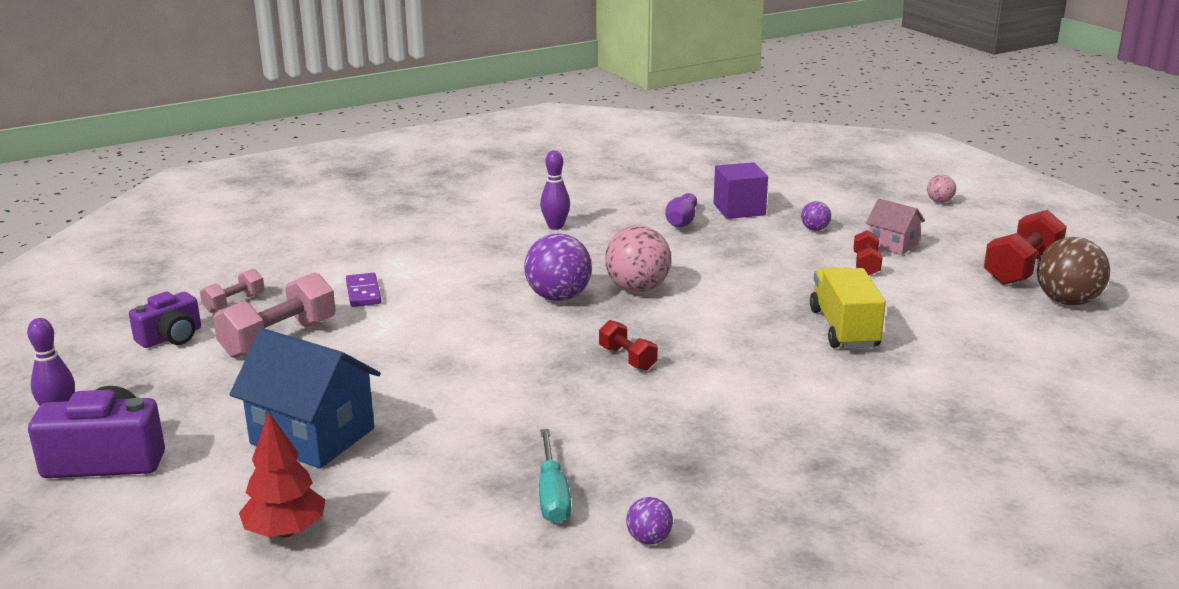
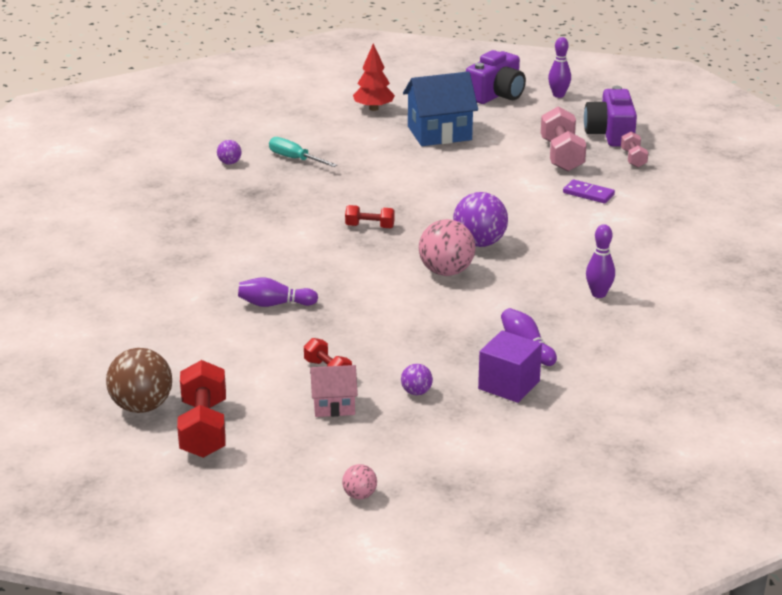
camera: 135 degrees right, 5 degrees up
purple camera [129,292,201,348] -> purple camera [584,86,637,146], size x1.51
yellow truck [810,267,886,349] -> purple bowling pin [238,277,318,307]

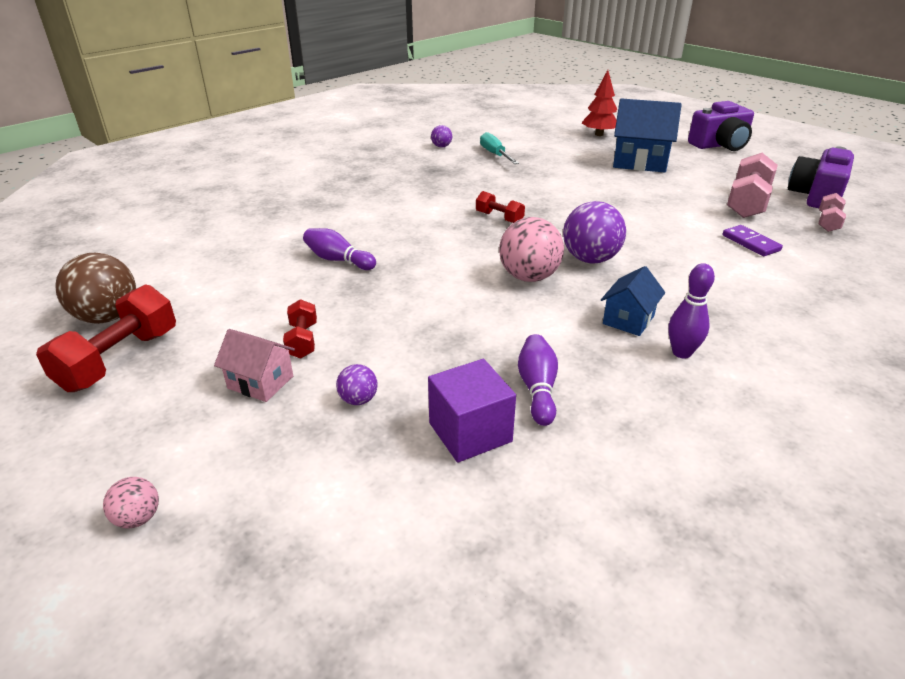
camera: 30 degrees right, 5 degrees up
purple bowling pin [548,37,571,98] -> none
none -> blue house [601,266,665,336]

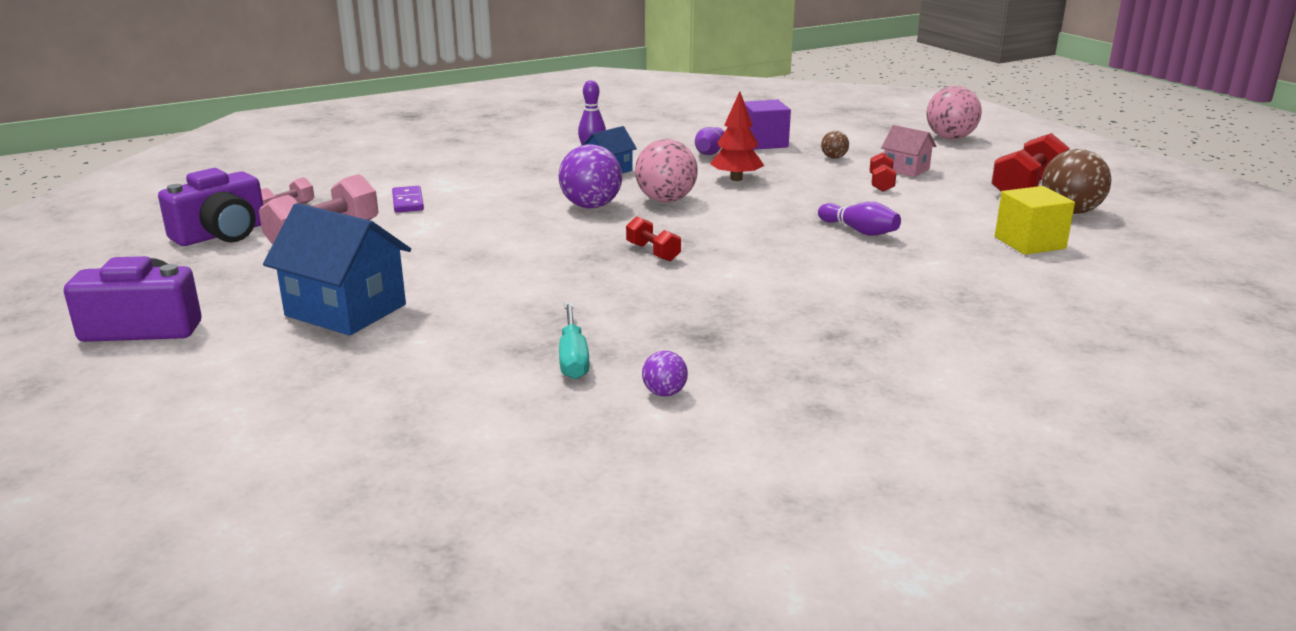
camera: 165 degrees left, 10 degrees down
pink ball [103,477,159,528] -> pink ball [926,86,982,139], size x2.02
purple ball [336,364,378,405] -> brown ball [821,131,849,159]
red tree [582,70,617,136] -> red tree moved to [710,91,764,181]
none -> yellow cube [995,186,1075,255]

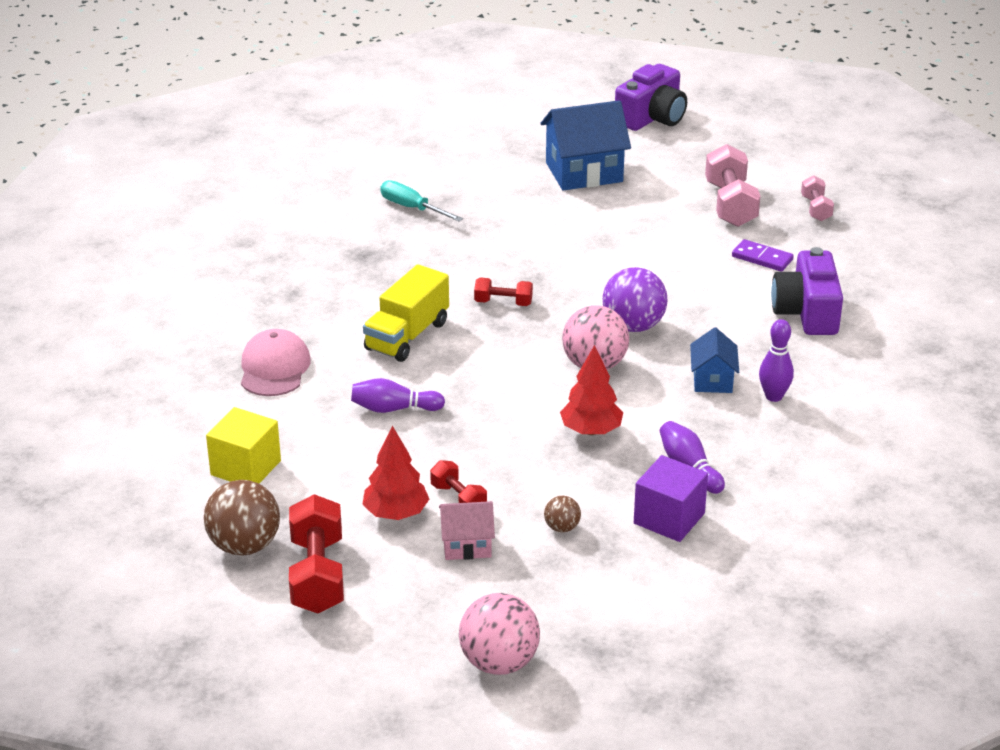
camera: 135 degrees right, 10 degrees up
purple camera [158,168,263,246] -> purple camera moved to [771,247,843,335]
purple ball [642,351,688,397] -> none
none -> pink cap [241,329,311,396]
none -> red tree [362,426,429,520]
none -> yellow truck [363,264,449,362]

